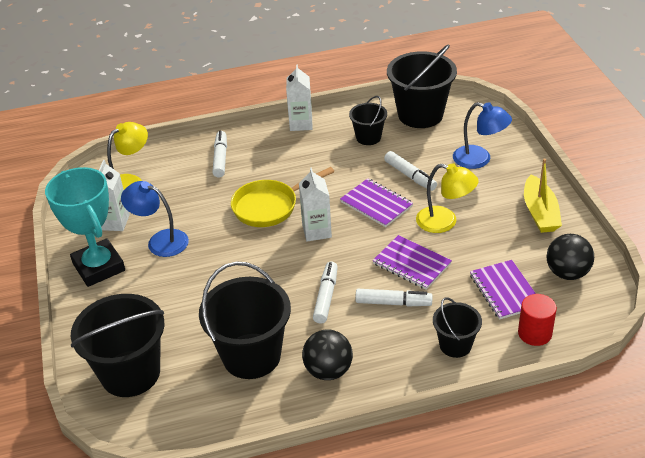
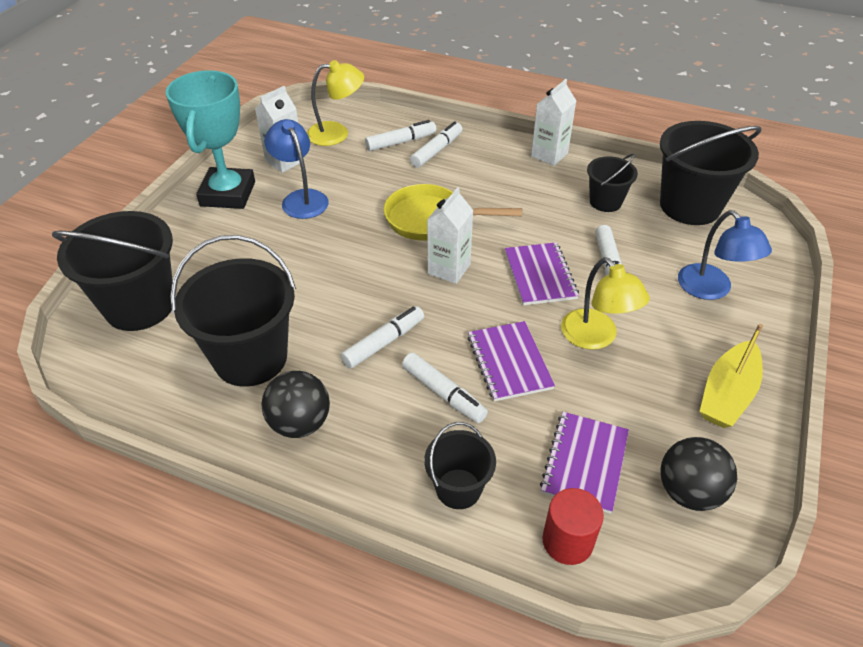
camera: 35 degrees right, 5 degrees up
none -> white marker [365,120,436,151]

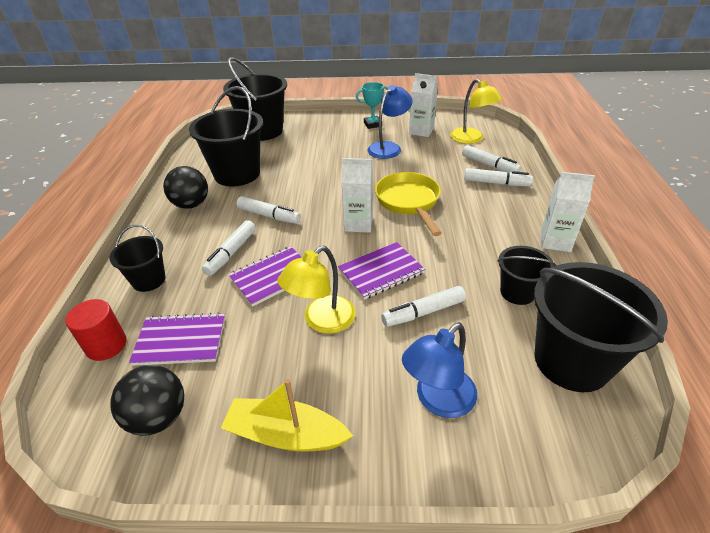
camera: 70 degrees right, 5 degrees down
turquoise trophy [166,70,255,209] -> turquoise trophy [356,82,388,129], size x0.49

